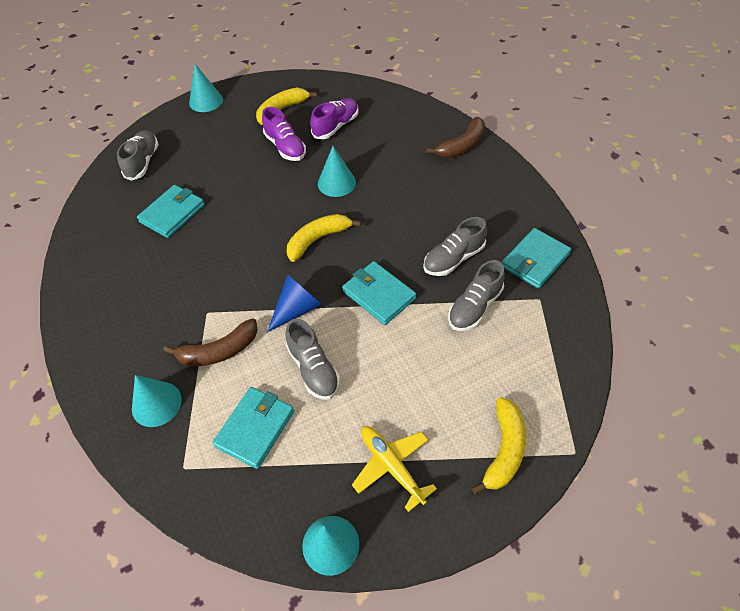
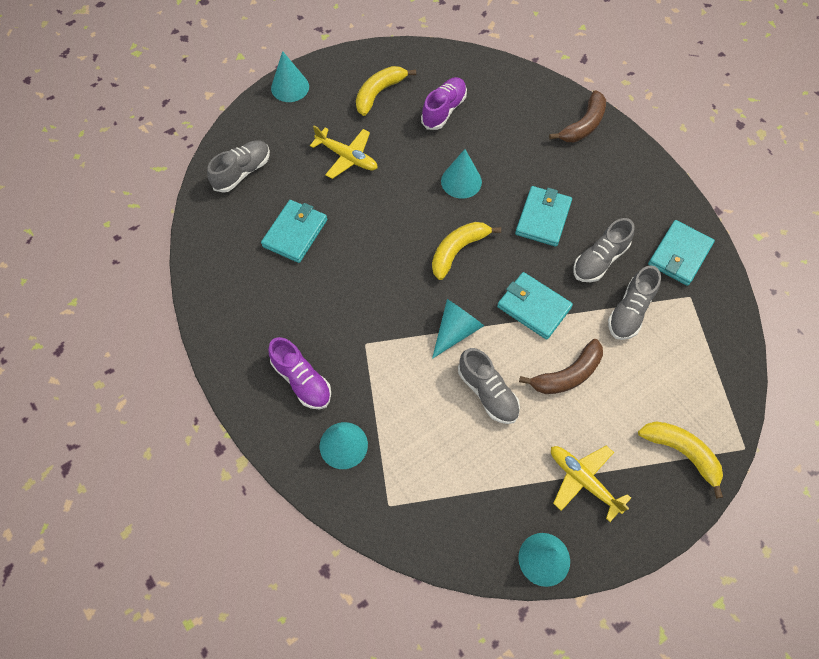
camera: 10 degrees left, 10 degrees up
grey shoe [117,130,159,181] -> grey shoe turned 45 degrees clockwise [207,140,270,193]
brown banana [164,318,258,366] -> brown banana moved to [519,339,603,394]
turquoise wallet [212,387,294,469] -> turquoise wallet moved to [515,186,572,247]
purple shoe [262,107,306,161] -> purple shoe moved to [268,337,331,410]
blue cone [267,275,322,332] -> turquoise cone [432,299,484,359]
yellow banana [472,397,526,495] -> yellow banana turned 60 degrees counterclockwise [638,421,723,498]
none -> yellow plane [310,126,378,179]

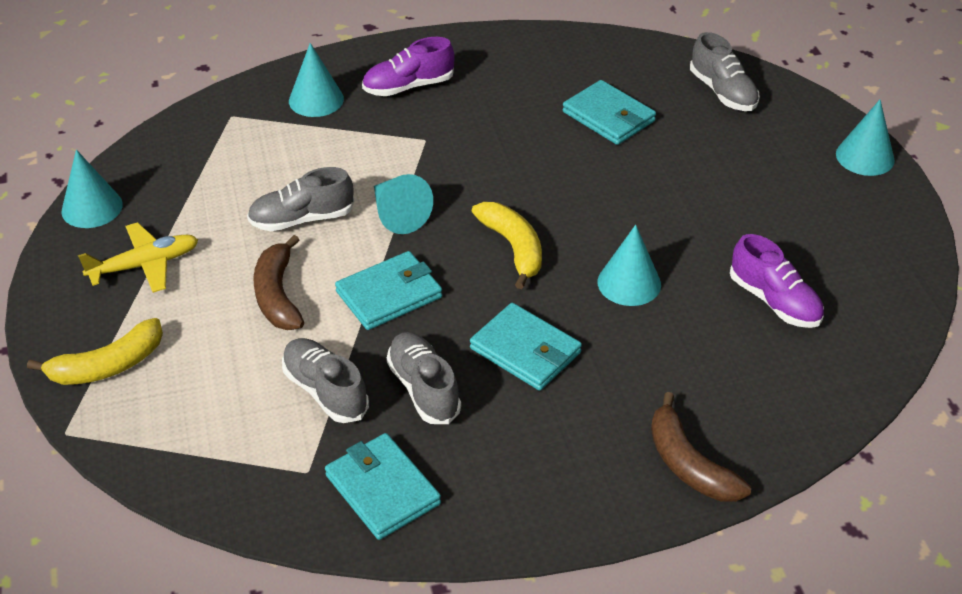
camera: 110 degrees right, 20 degrees down
yellow plane [310,126,378,179] -> none
yellow banana [356,66,416,116] -> none

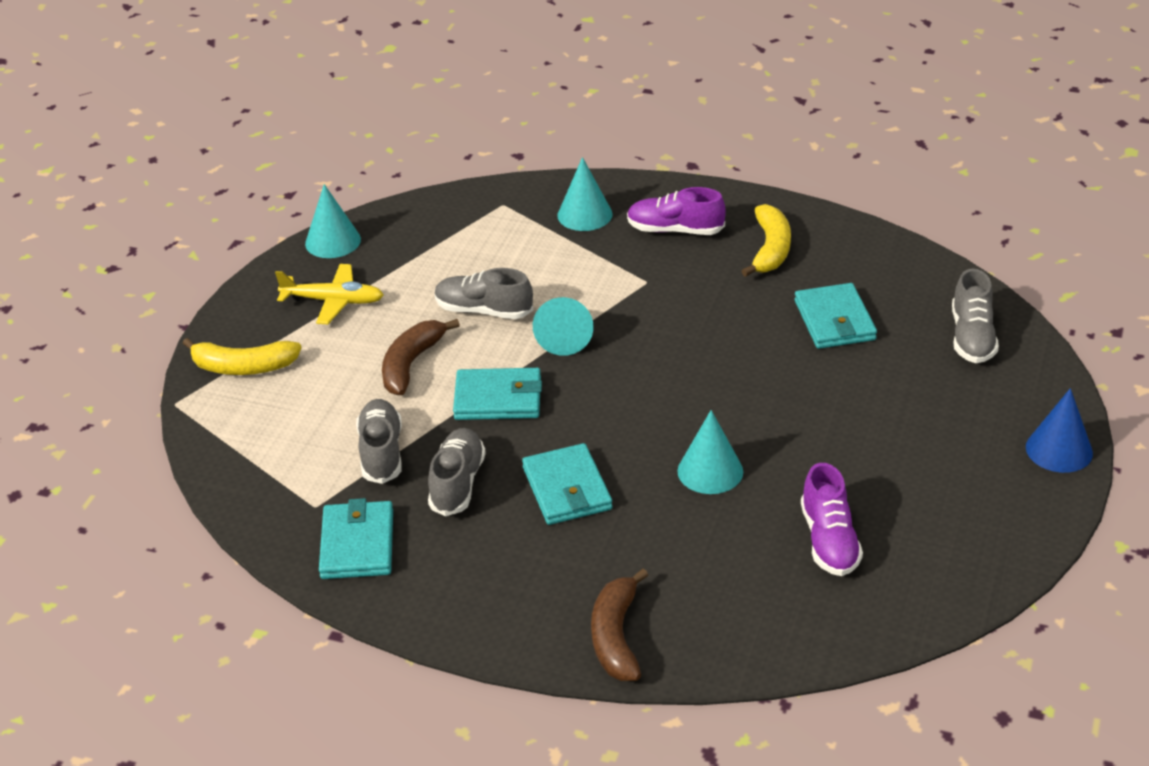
camera: 35 degrees right, 5 degrees down
yellow banana [472,202,542,289] -> yellow banana moved to [741,204,791,277]
turquoise cone [836,100,895,176] -> blue cone [1026,388,1093,473]

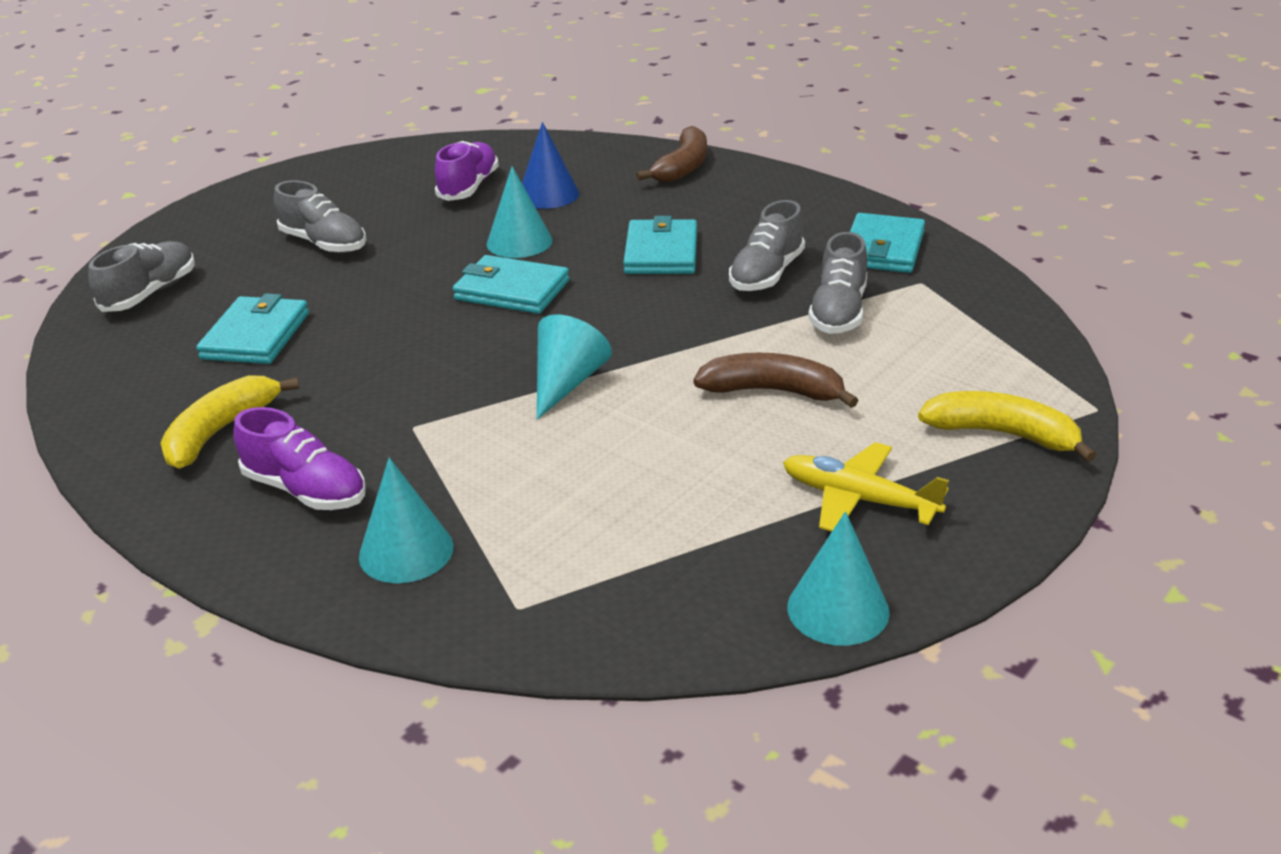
camera: 160 degrees left, 5 degrees down
brown banana [382,319,460,395] -> brown banana turned 120 degrees counterclockwise [693,353,859,408]
grey shoe [435,268,533,319] -> grey shoe moved to [274,181,366,253]
turquoise wallet [453,368,542,420] -> turquoise wallet moved to [453,255,569,314]
blue cone [1026,388,1093,473] -> blue cone moved to [522,122,579,209]

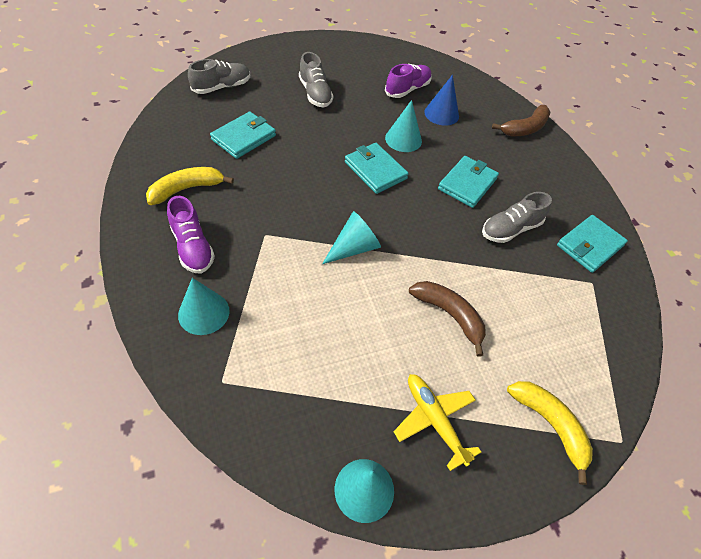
camera: 25 degrees right, 20 degrees up
grey shoe [808,232,867,334] -> none

